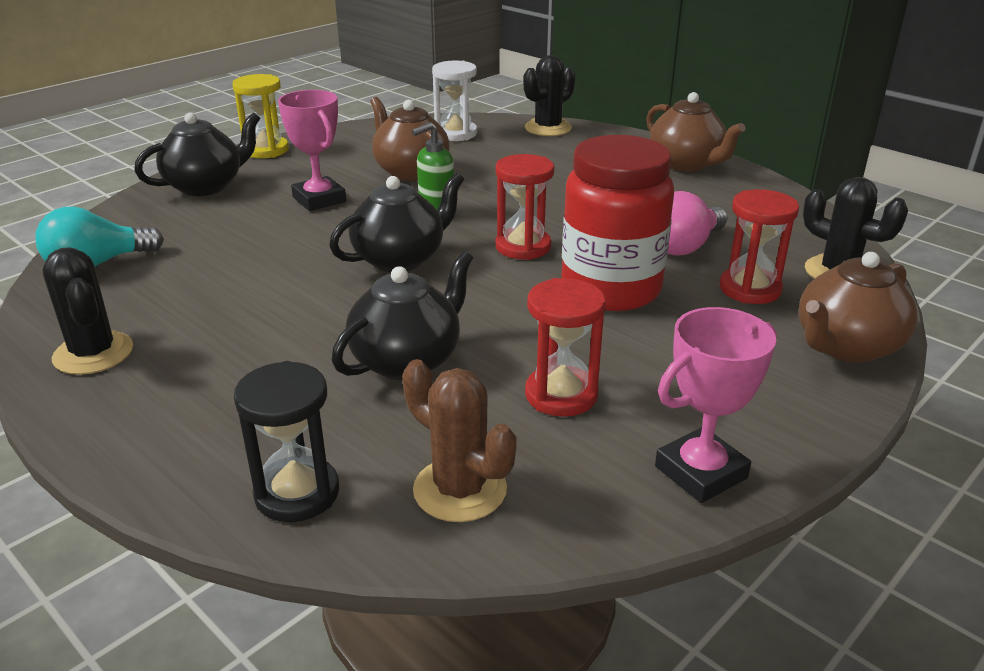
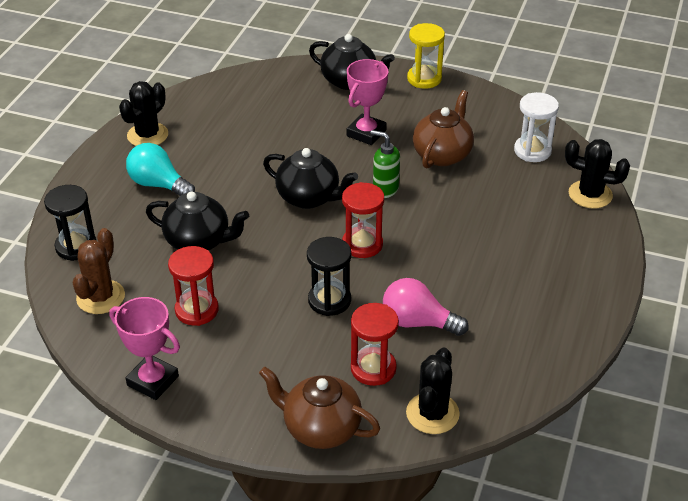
camera: 65 degrees right, 10 degrees up
turquoise light bulb [35,207,164,267] -> turquoise light bulb moved to [126,143,195,196]
red jar [561,135,674,311] -> black hourglass [307,237,351,316]
brown teapot [646,92,745,172] -> none

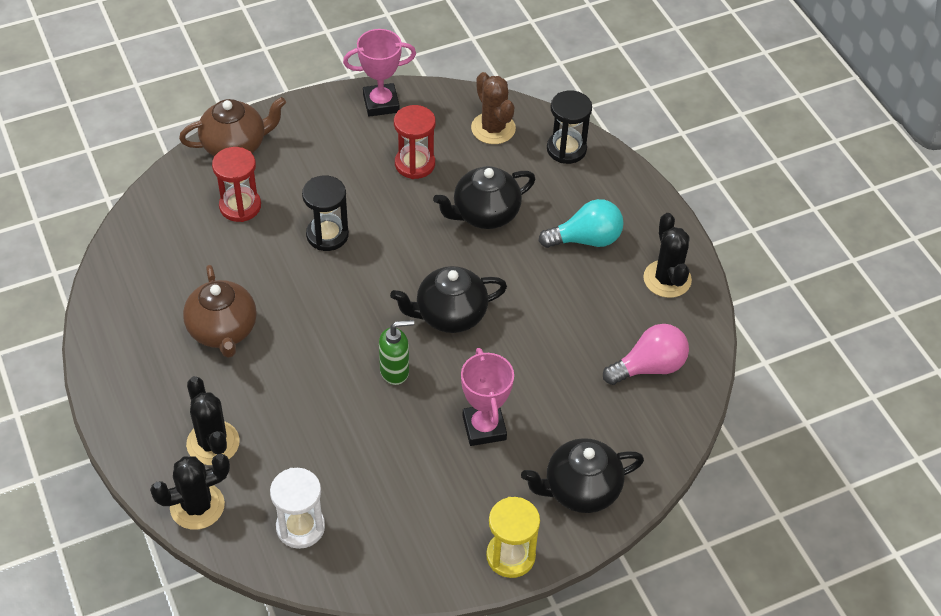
camera: 135 degrees right, 10 degrees up
red hourglass [342,182,384,258] -> none
pink light bulb [383,278,468,336] -> pink light bulb moved to [603,324,689,385]
black cactus [406,347,460,434] -> black cactus moved to [186,376,240,465]
brown teapot [413,90,474,168] -> brown teapot moved to [183,265,257,358]

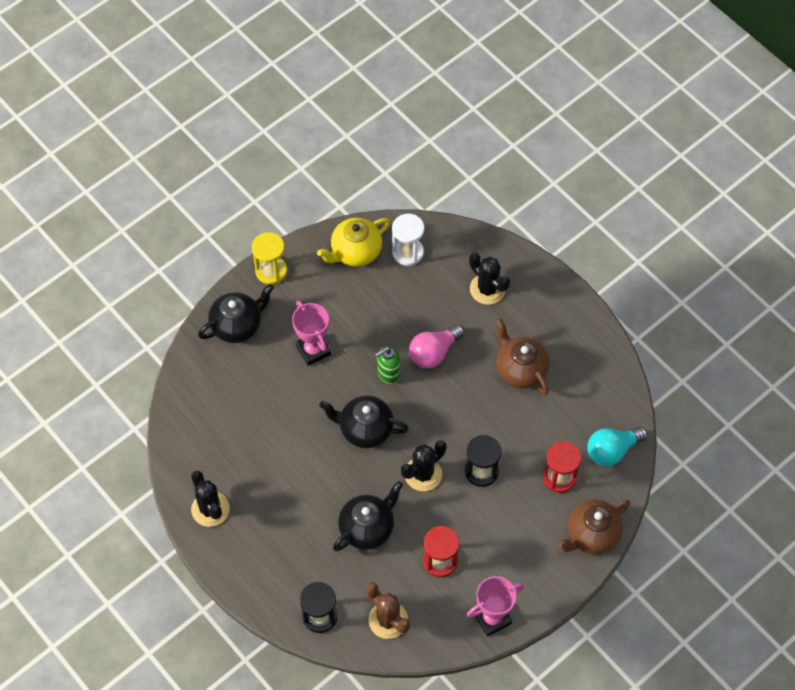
camera: 165 degrees right, 10 degrees up
black cactus [150,454,230,530] -> black cactus moved to [401,440,446,491]
black teapot [390,266,507,333] -> black teapot turned 135 degrees counterclockwise [319,396,409,448]
turquoise light bulb [539,199,624,248] -> turquoise light bulb moved to [587,427,648,466]
pink light bulb [603,324,689,385] -> pink light bulb moved to [409,325,464,369]
none -> yellow teapot [317,218,391,267]

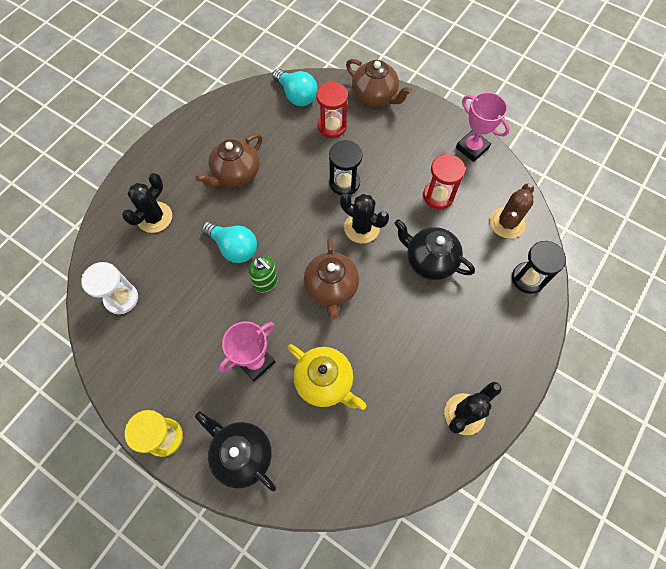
camera: 105 degrees left, 5 degrees up
yellow teapot [317,218,391,267] -> yellow teapot moved to [288,344,367,410]
black teapot [319,396,409,448] -> brown teapot [304,237,359,320]
pink light bulb [409,325,464,369] -> turquoise light bulb [202,222,257,263]

